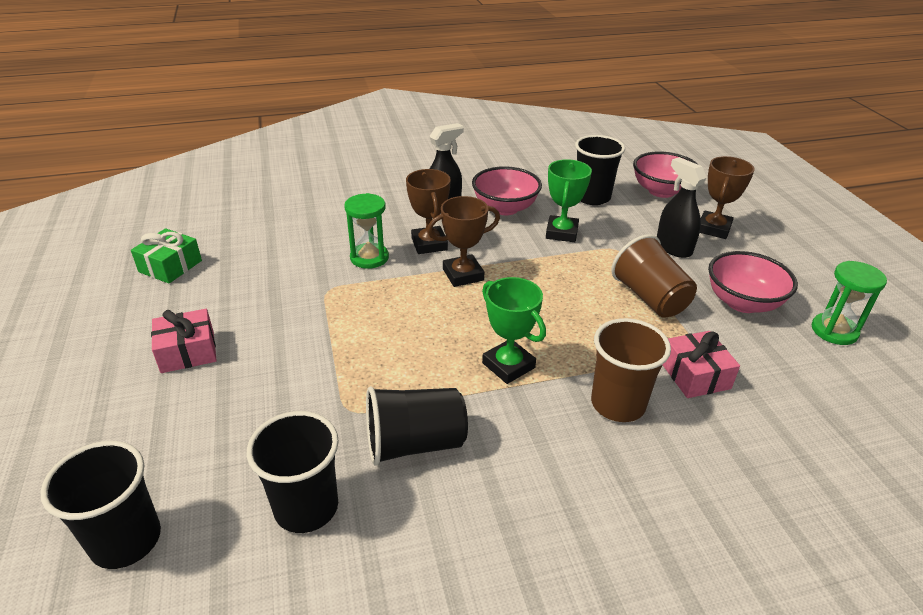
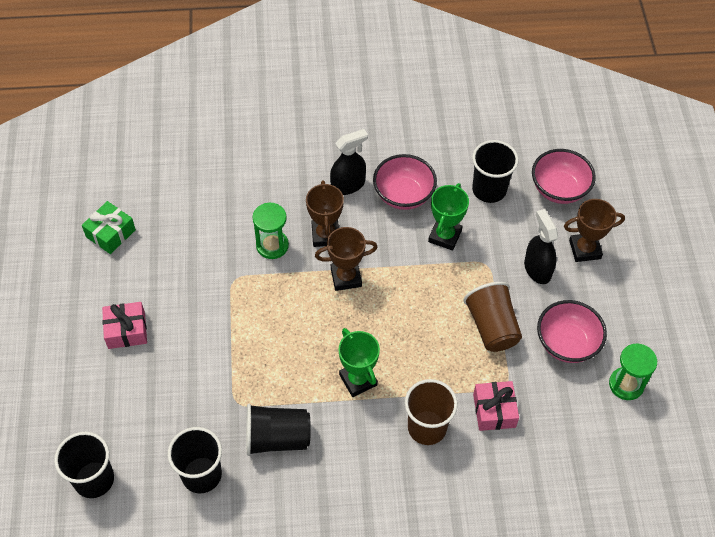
camera: 10 degrees right, 20 degrees up
brown trophy [700,156,755,239] -> brown trophy turned 45 degrees clockwise [564,199,625,262]

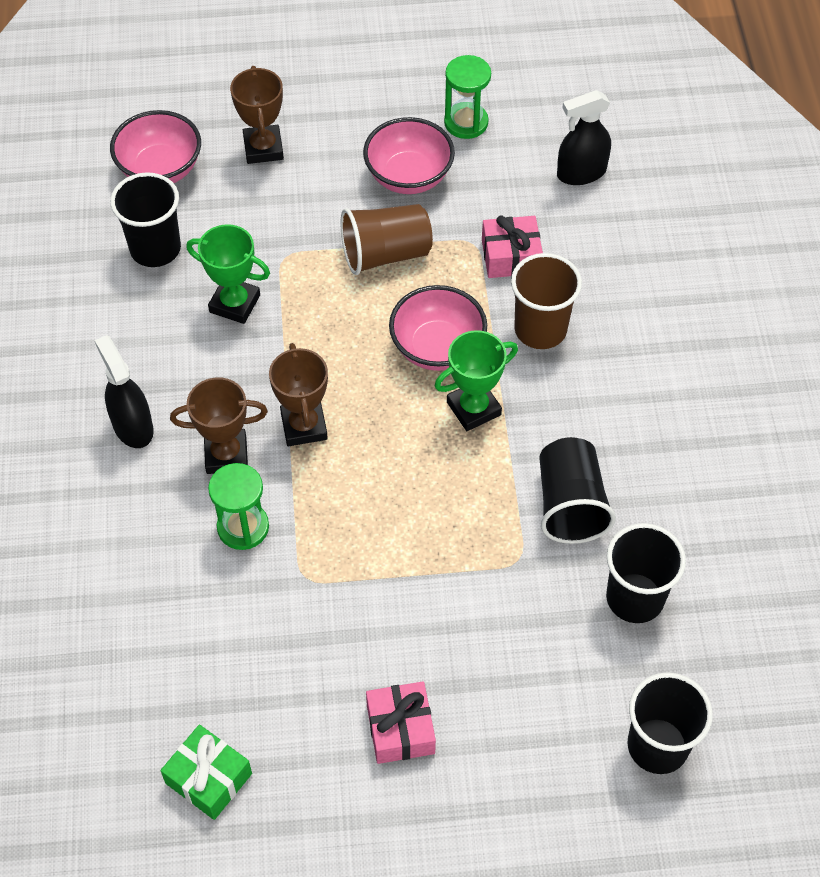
camera: 90 degrees left, 0 degrees up
pink bowl [373,154,437,210] -> pink bowl moved to [389,285,487,371]
black spray bottle [524,209,558,284] -> black spray bottle moved to [557,90,611,185]

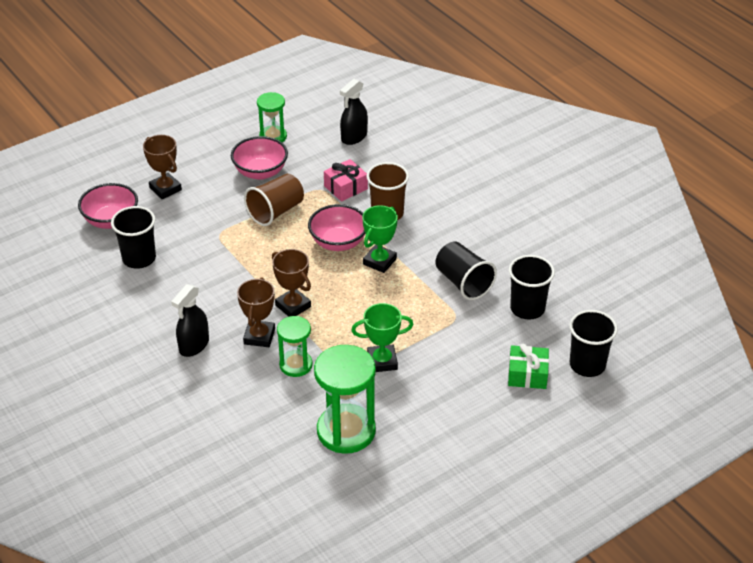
camera: 30 degrees left, 15 degrees down
black spray bottle [95,335,154,448] -> black spray bottle turned 90 degrees counterclockwise [171,284,209,357]
green gift [160,725,252,820] -> green gift moved to [508,344,549,389]
brown trophy [170,377,268,474] -> brown trophy turned 45 degrees counterclockwise [237,277,275,347]
green trophy [186,224,270,324] -> green trophy moved to [351,303,413,372]
pink gift [366,681,436,764] -> none
none -> green hourglass [314,345,376,454]

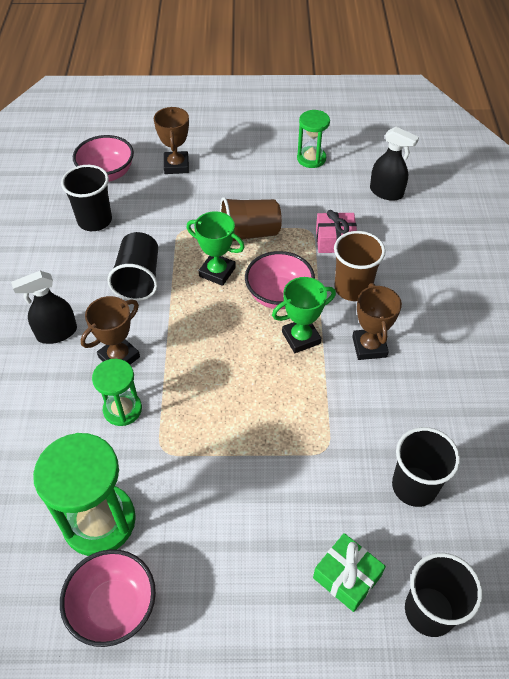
camera: 35 degrees right, 10 degrees up
pink bowl [231,136,288,180] -> pink bowl moved to [60,549,156,647]
brown trophy [272,249,311,317] -> brown trophy moved to [352,283,402,360]
black spray bottle [340,79,368,145] -> black spray bottle turned 135 degrees counterclockwise [370,127,419,201]
green trophy [351,303,413,372] -> green trophy moved to [187,211,245,286]
black cup [435,242,497,300] -> black cup moved to [107,232,158,301]

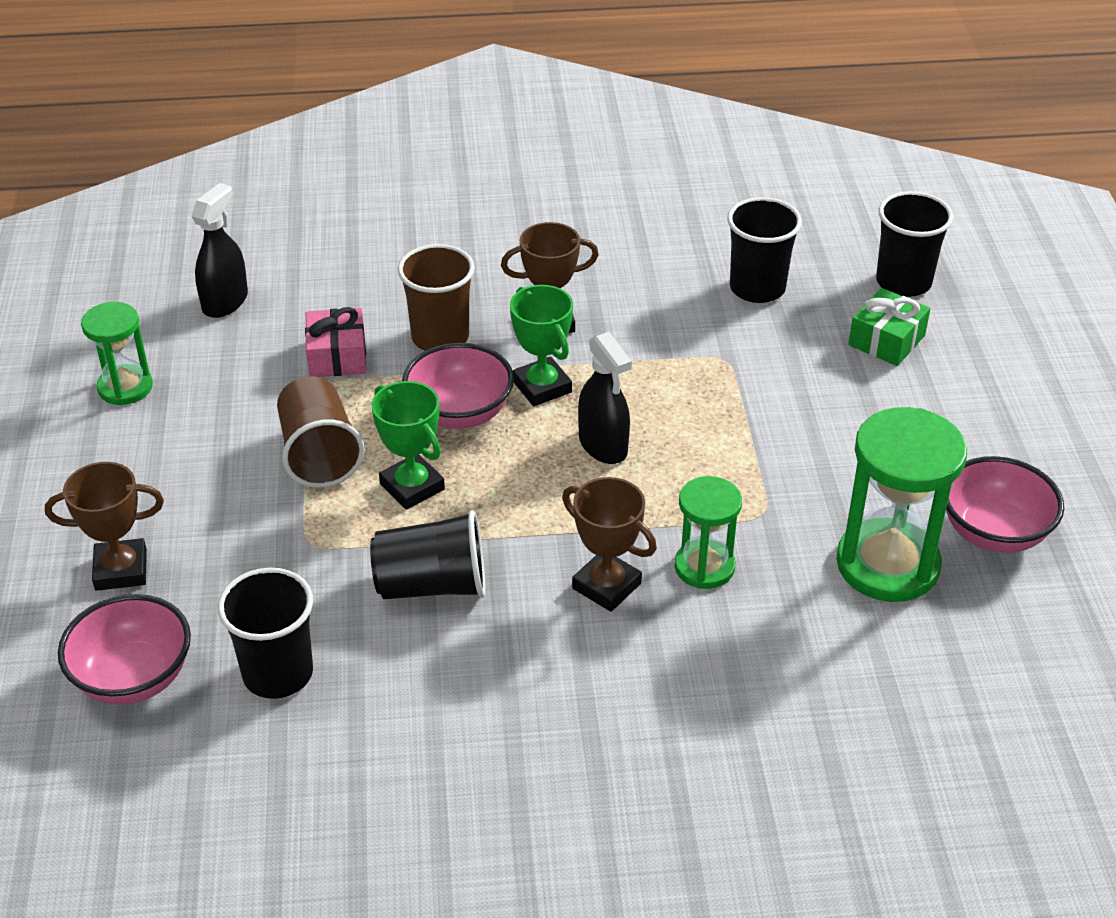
camera: 95 degrees left, 10 degrees down
black spray bottle [11,271,77,344] -> black spray bottle moved to [578,332,632,464]
green trophy [187,211,245,286] -> green trophy turned 60 degrees counterclockwise [372,381,445,510]

